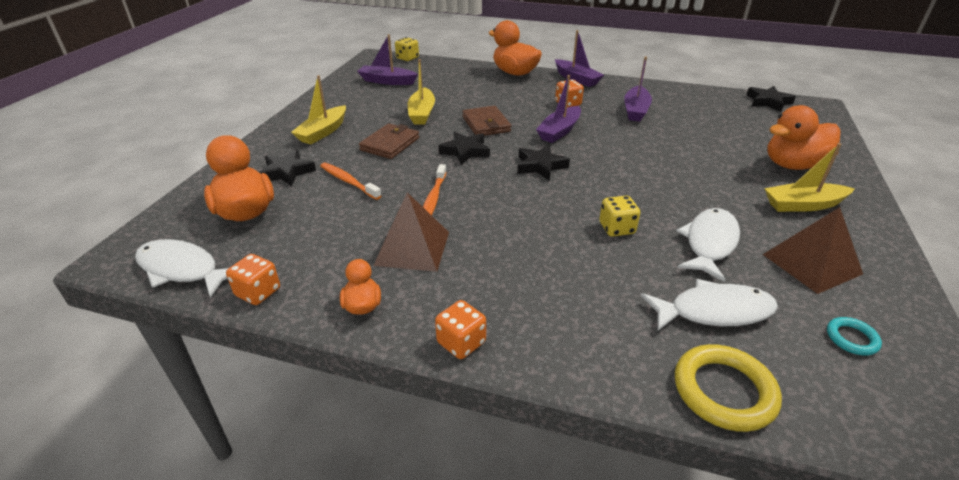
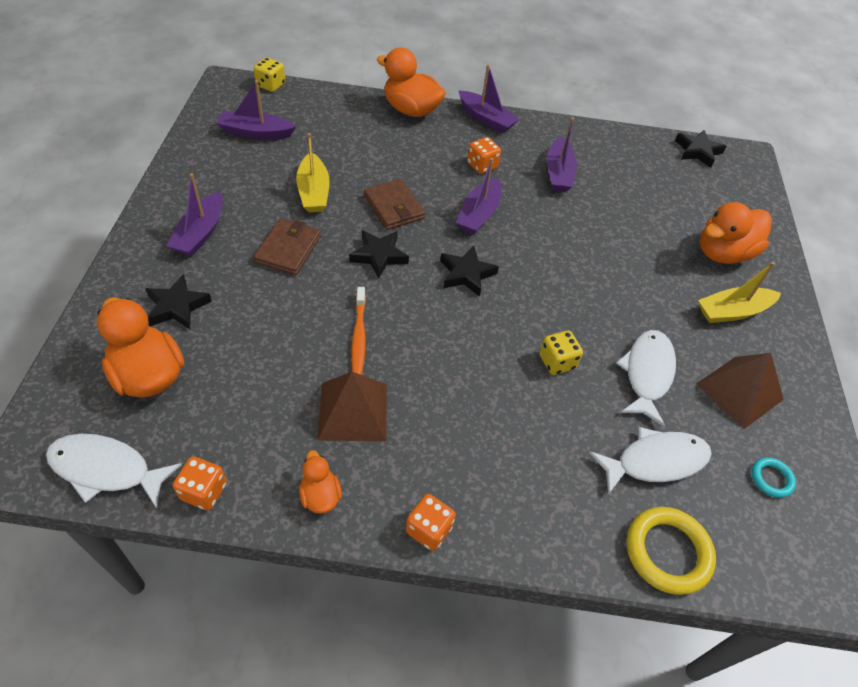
camera: 15 degrees left, 15 degrees up
yellow boat [291,75,346,144] -> purple boat [167,173,223,256]
orange toothbrush [320,163,381,200] -> none

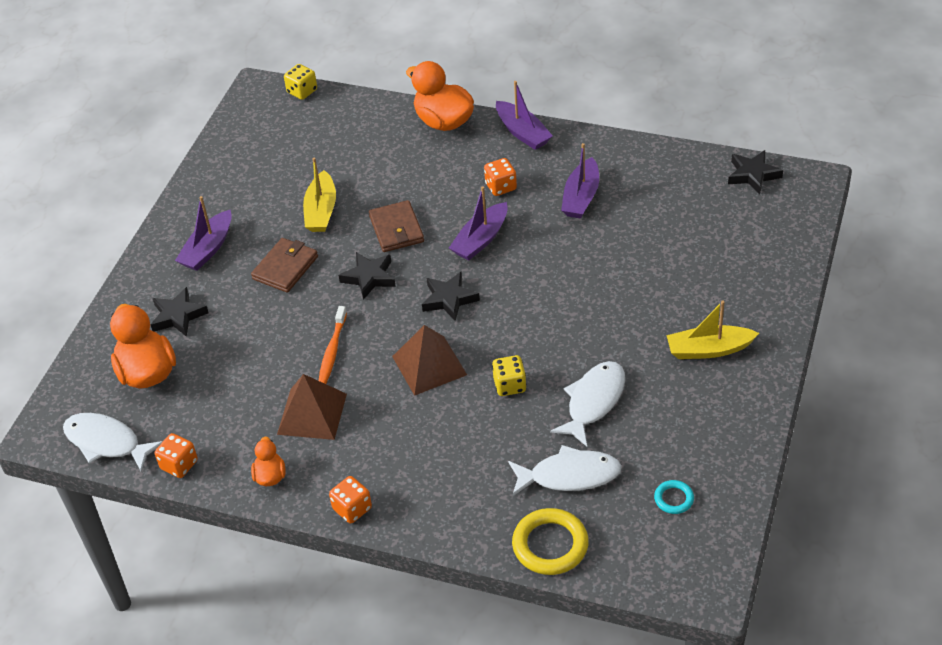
camera: 20 degrees right, 5 degrees down
purple boat [216,80,296,140] -> none
brown pyramid [696,353,784,429] -> brown pyramid moved to [392,325,467,396]
orange duck [700,202,772,264] -> none

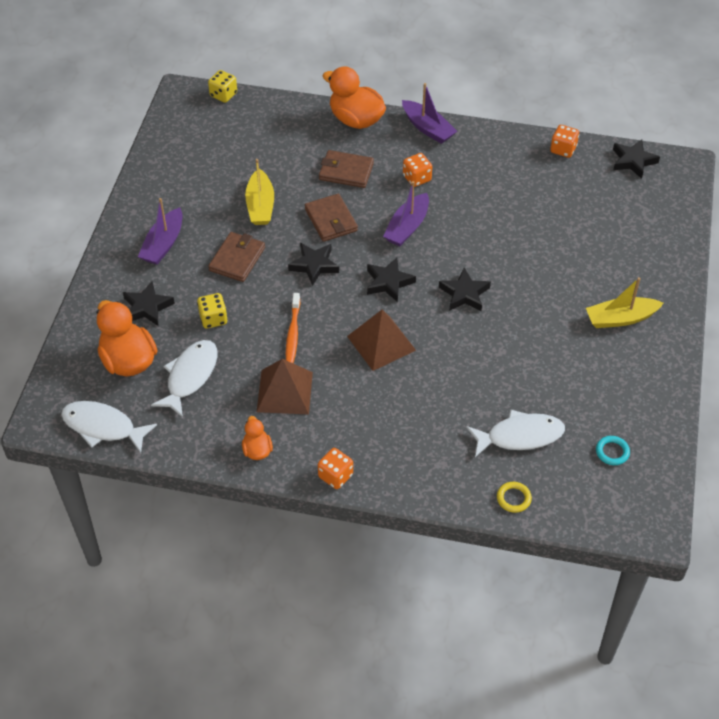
camera: 10 degrees left, 5 degrees up
orange dice [155,433,198,478] -> orange dice moved to [550,125,579,158]
yellow dice [492,355,527,396] -> yellow dice moved to [197,293,228,329]
yellow ring [512,508,589,575] -> yellow ring [497,482,532,513], size x0.53
white fish [550,361,625,447] -> white fish moved to [151,340,217,417]
purple boat [561,143,599,219] -> none
none -> brown wallet [319,150,374,188]
none -> black star [439,267,491,311]

